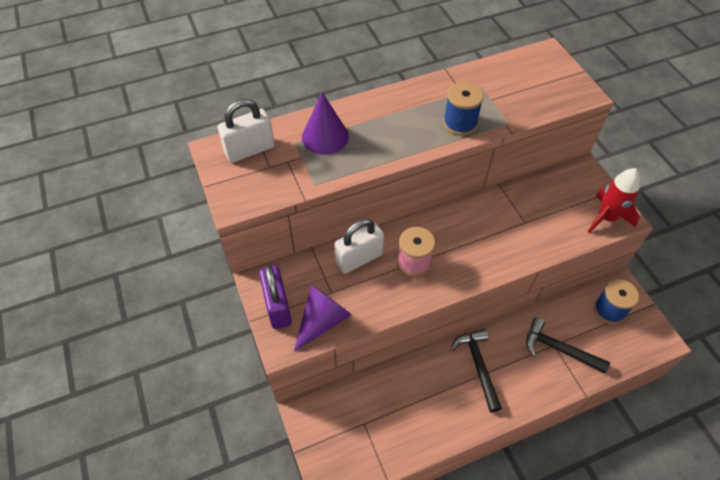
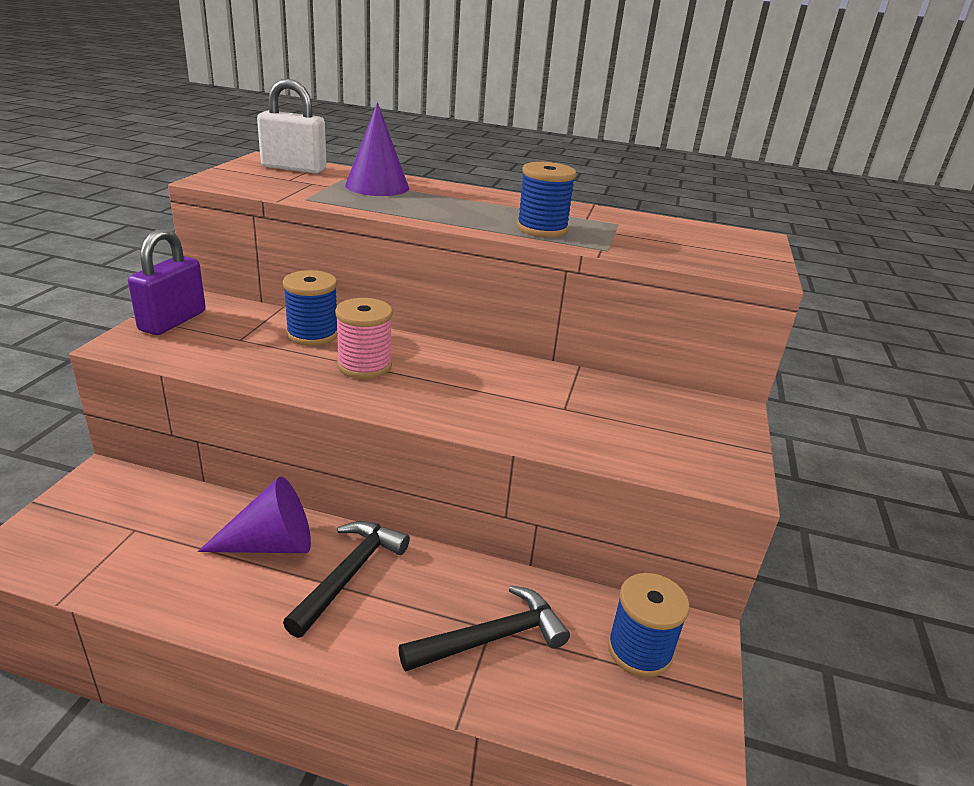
camera: 35 degrees right, 25 degrees down
purple cone [294,285,352,352] -> purple cone moved to [197,476,311,553]
white padlock [334,219,384,274] -> blue spool [283,270,338,346]
black hammer [526,318,610,373] -> black hammer turned 90 degrees clockwise [399,585,570,671]
red rocket [587,168,640,233] -> none

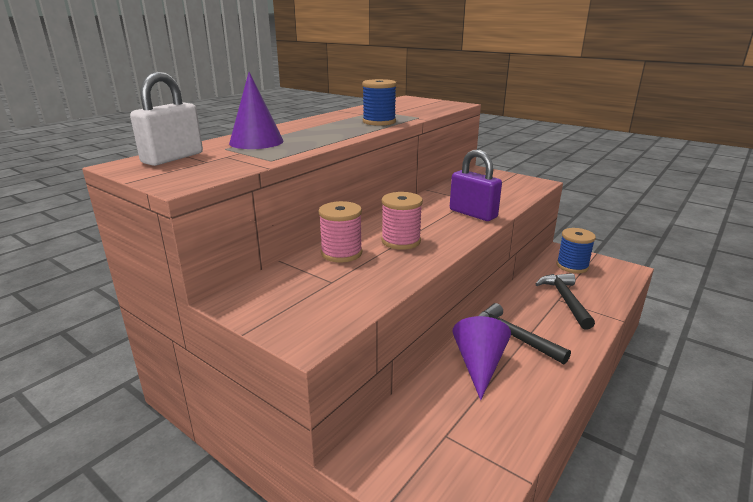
camera: 65 degrees left, 5 degrees down
purple padlock [128,229,206,335] -> purple padlock moved to [450,150,502,221]
blue spool [283,270,338,346] -> pink spool [318,201,363,263]

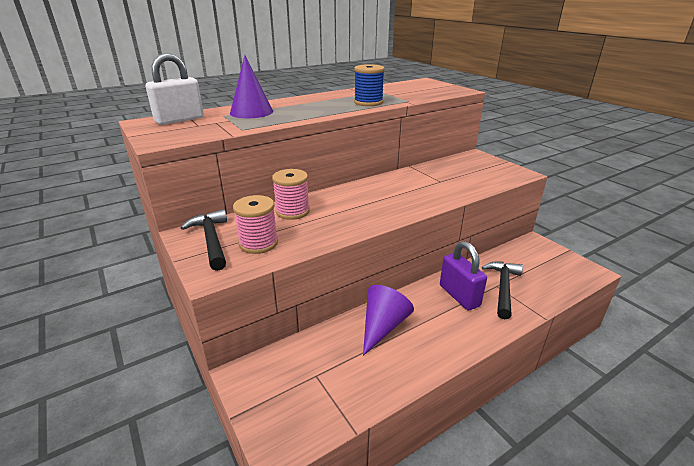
camera: 20 degrees right, 5 degrees up
pink spool [381,192,423,250] -> pink spool moved to [233,195,278,254]
purple padlock [450,150,502,221] -> purple padlock moved to [440,241,487,310]
black hammer [478,303,571,364] -> black hammer moved to [181,209,227,271]
blue spool [557,228,596,273] -> none

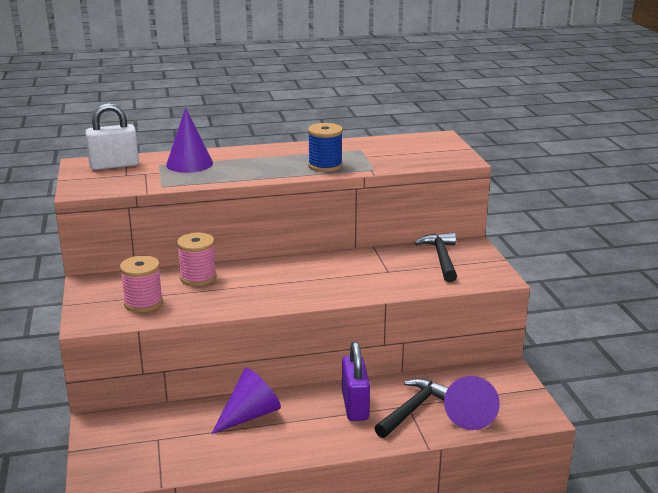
camera: 20 degrees right, 5 degrees down
black hammer [181,209,227,271] -> black hammer moved to [415,233,457,282]
none -> purple cone [444,376,500,430]

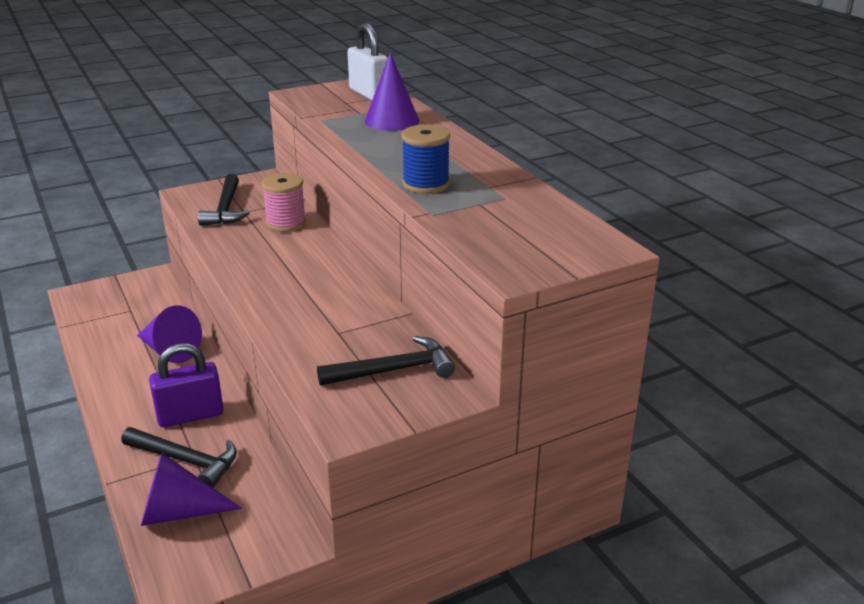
camera: 75 degrees right, 5 degrees up
pink spool [120,256,163,313] -> black hammer [198,174,250,226]

